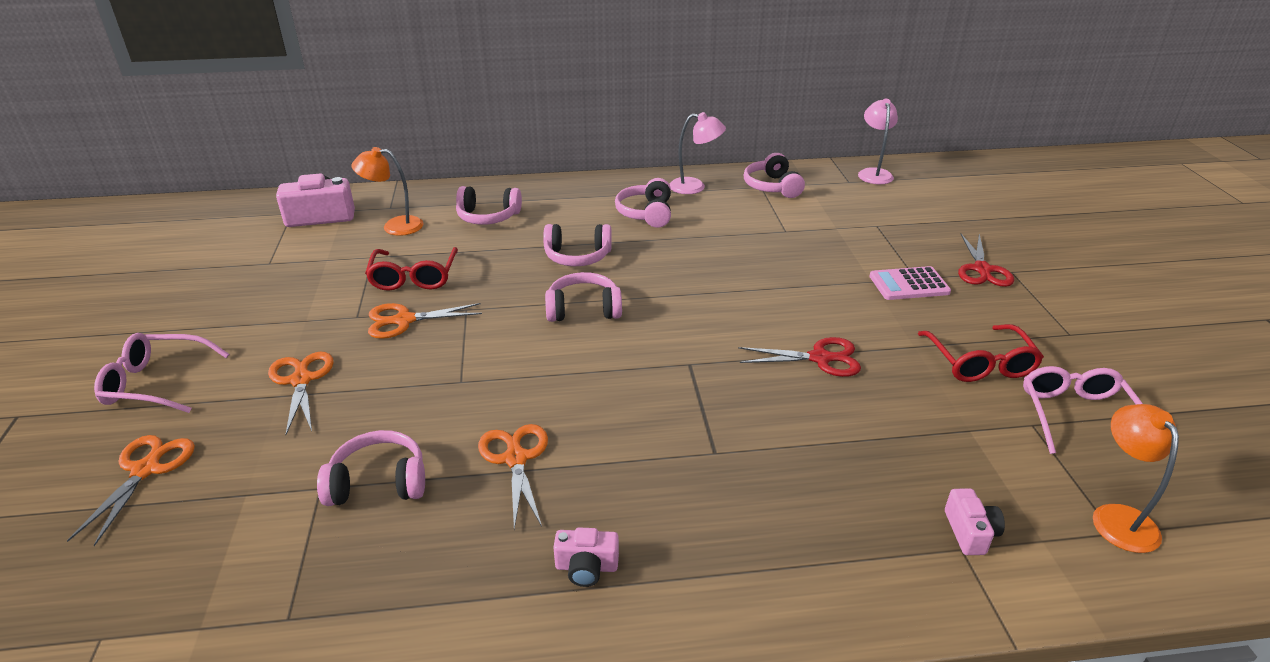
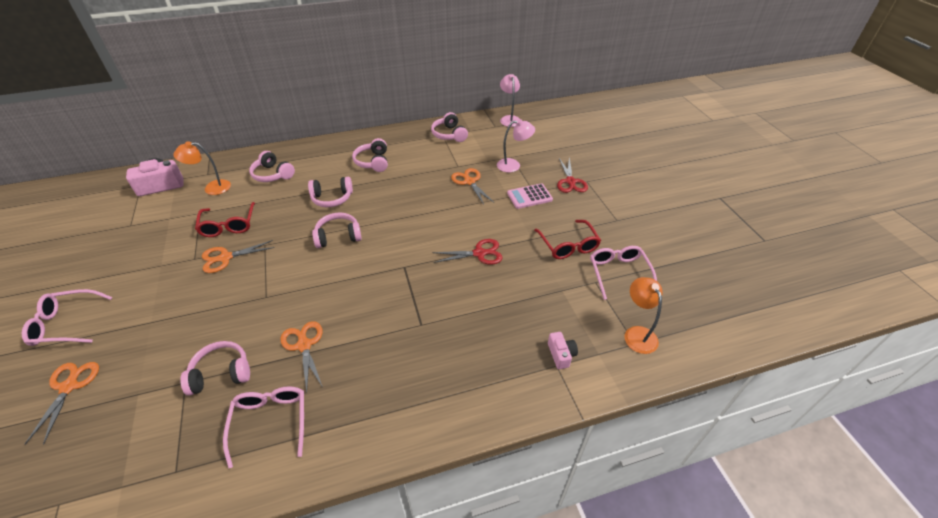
camera: 10 degrees left, 10 degrees up
orange scissors [268,351,334,435] -> orange scissors moved to [451,168,494,205]
pink headphones [456,186,522,225] -> pink headphones turned 45 degrees clockwise [249,151,295,182]
pink camera [553,527,619,587] -> none
pink lamp [669,112,726,194] -> pink lamp moved to [497,119,535,172]
none -> pink glasses [223,386,304,468]

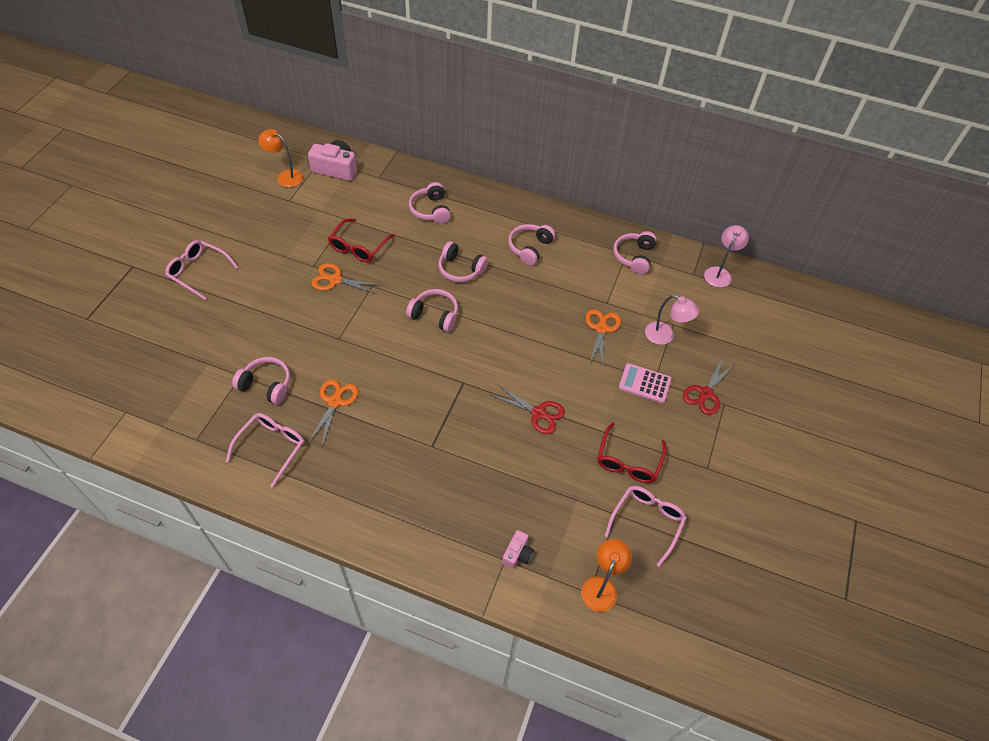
camera: 35 degrees right, 10 degrees up
orange scissors [24,362,99,445] -> none
orange lamp [173,141,231,195] -> orange lamp moved to [258,129,303,187]

